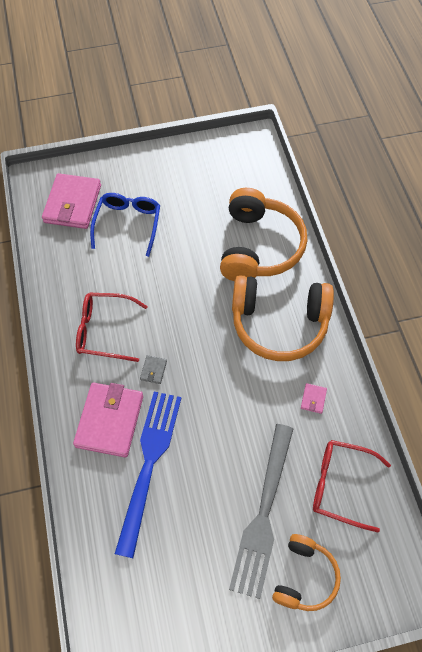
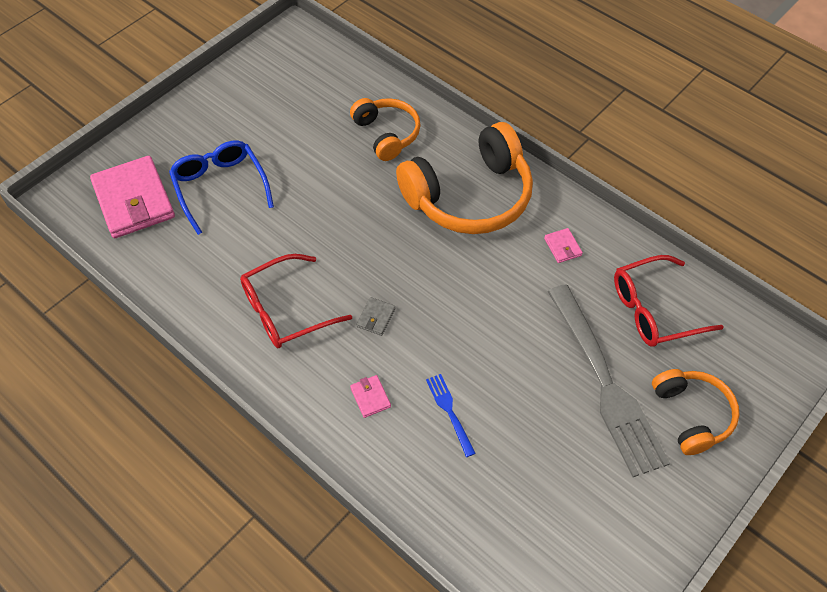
camera: 35 degrees left, 5 degrees down
pink wallet [73,383,143,457] -> pink wallet [350,375,391,418], size x0.41
blue fork [115,392,181,558] -> blue fork [426,374,476,457], size x0.42
grey wallet [140,355,167,384] -> grey wallet turned 45 degrees clockwise [356,297,395,336]
orange headphones [220,188,307,281] -> orange headphones [350,98,421,161], size x0.58

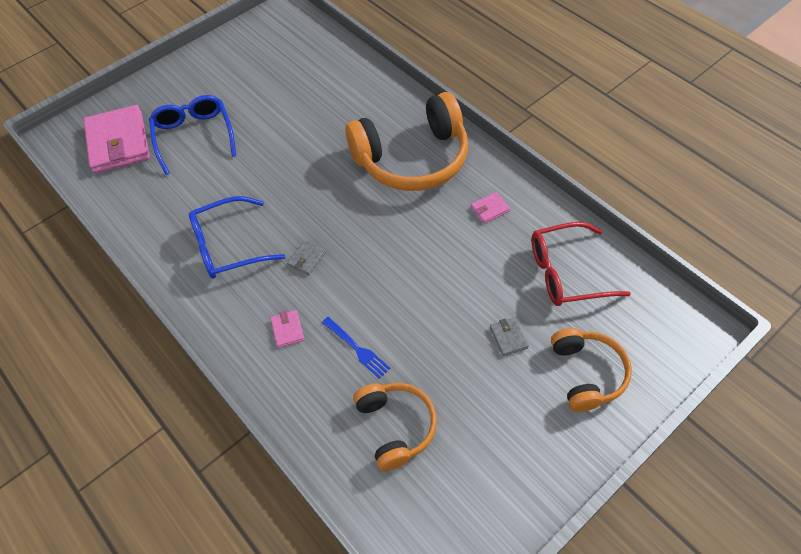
camera: 10 degrees right, 0 degrees up
red glasses [240,254,352,348] -> blue glasses [189,196,285,279]
orange headphones [350,98,421,161] -> orange headphones moved to [353,383,437,471]
blue fork [426,374,476,457] -> blue fork turned 150 degrees clockwise [322,317,390,379]
pink wallet [544,228,583,263] -> pink wallet turned 75 degrees clockwise [471,192,510,223]
grey fork [548,284,670,477] -> grey wallet [490,317,529,356]

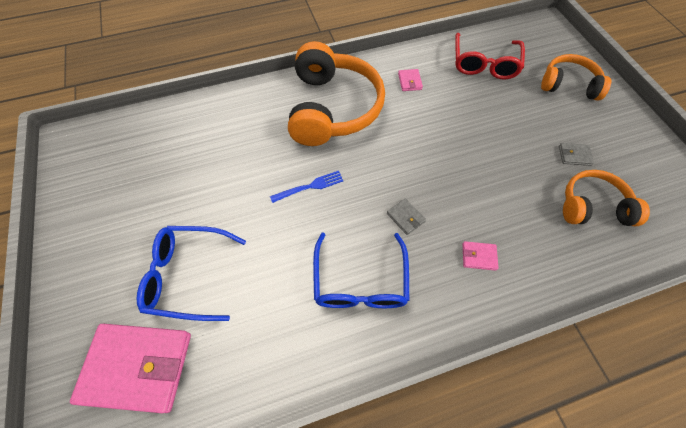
camera: 70 degrees left, 5 degrees up
blue fork [322,317,390,379] -> blue fork moved to [270,171,344,203]
grey wallet [490,317,529,356] -> grey wallet moved to [559,143,594,166]

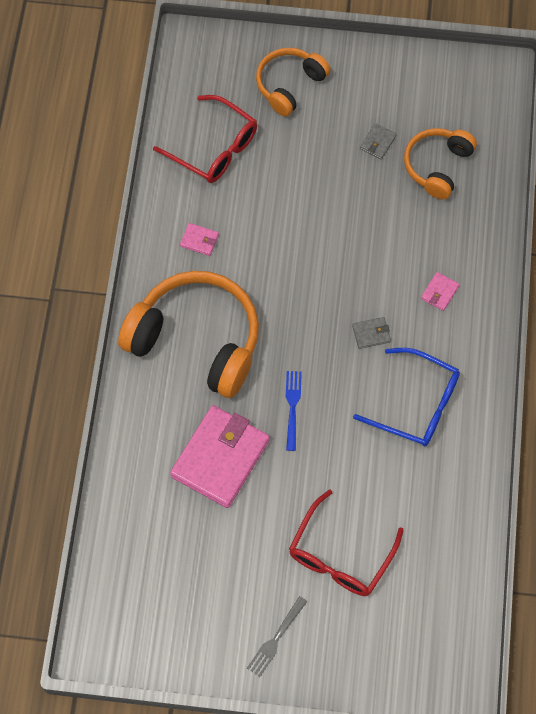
camera: 65 degrees left, 5 degrees up
pink wallet [70,324,191,413] -> pink wallet moved to [170,405,269,508]
blue glasses [137,226,246,321] -> red glasses [289,490,404,596]
none -> grey fork [247,596,307,677]

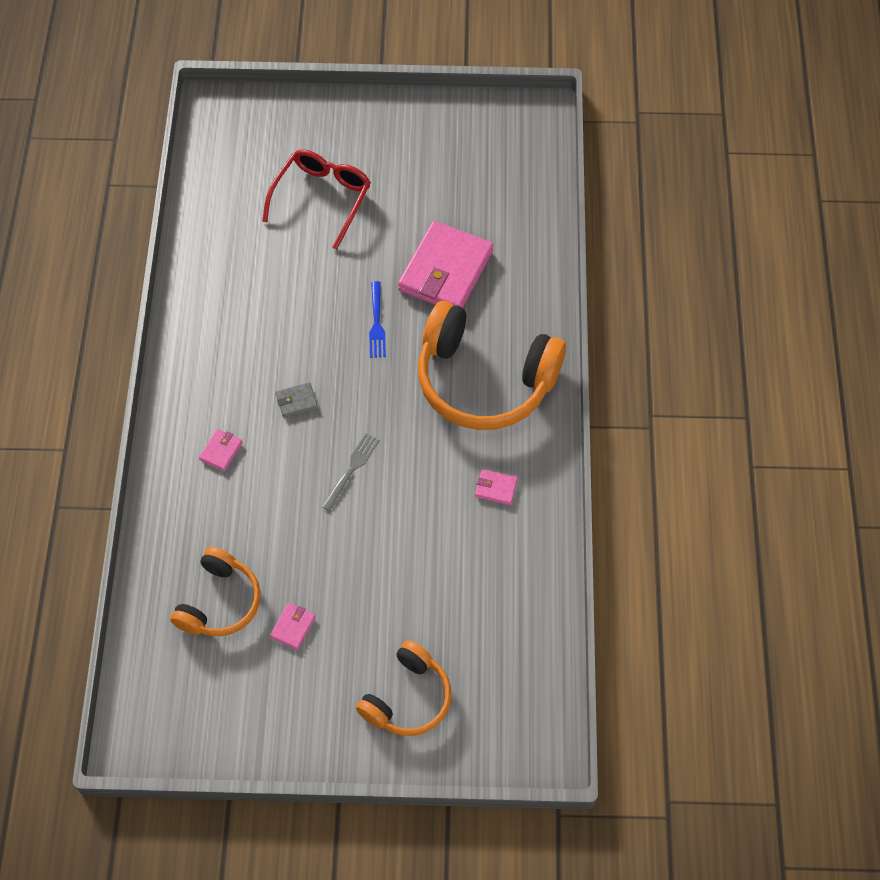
camera: 175 degrees right, 5 degrees down
red glasses [153,95,257,183] -> none
grey fork [247,596,307,677] -> grey fork moved to [321,433,380,511]
blue glasses [353,348,460,446] -> none
grey wallet [360,123,397,159] -> pink wallet [270,603,315,650]

